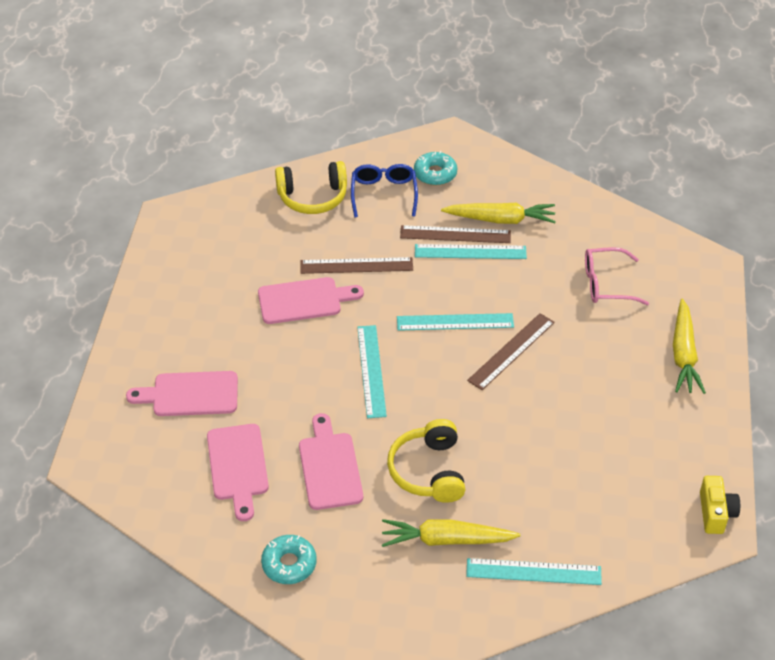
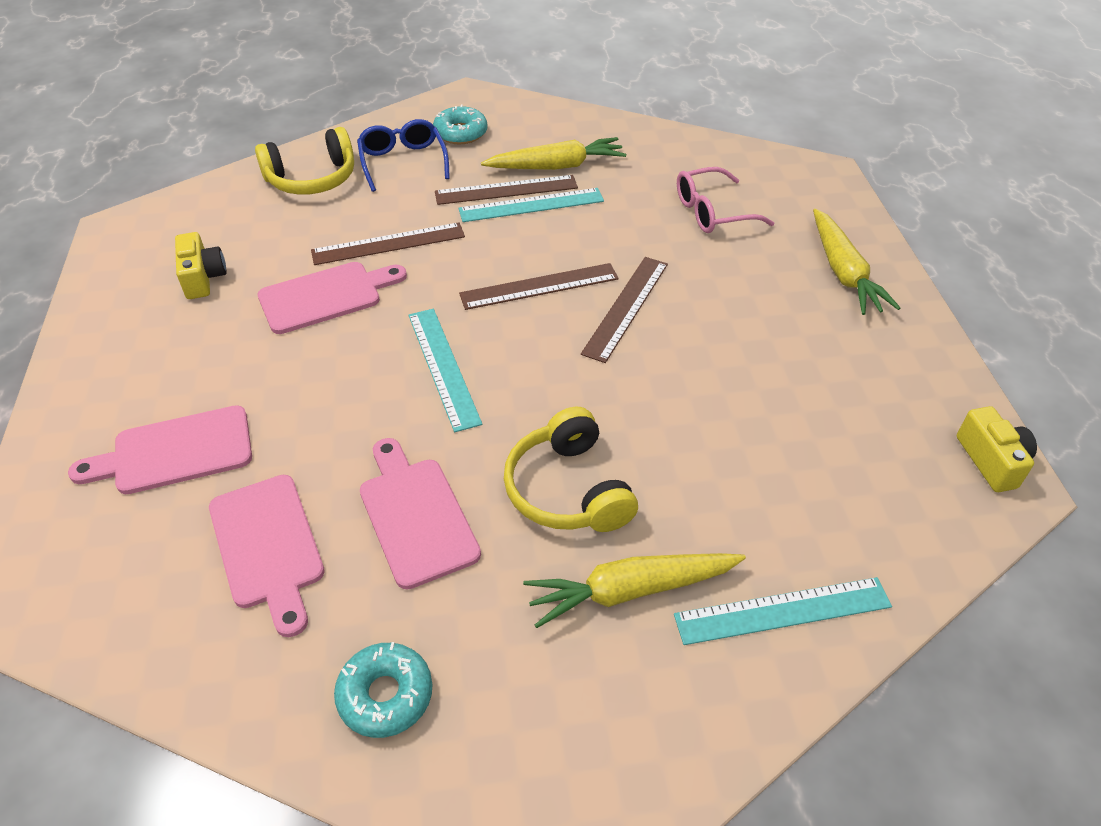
camera: 15 degrees left, 0 degrees up
turquoise ruler [397,313,514,331] -> brown ruler [459,263,619,310]
none -> yellow camera [175,232,227,299]

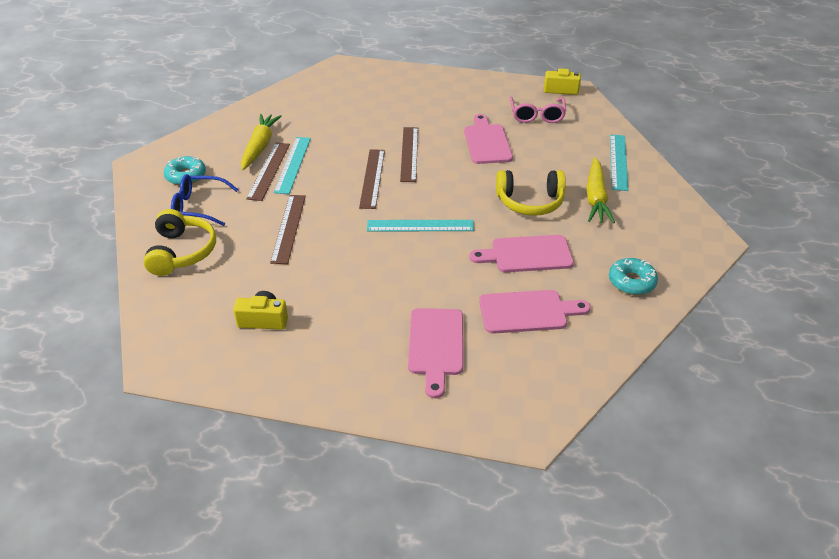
camera: 70 degrees left, 5 degrees down
pink cutting board [258,262,407,334] -> pink cutting board moved to [464,114,513,164]
brown ruler [581,257,668,363] -> brown ruler turned 45 degrees clockwise [400,127,418,182]
pink glasses [677,167,774,233] -> pink glasses moved to [510,96,566,123]
yellow carrot [813,208,901,315] -> none

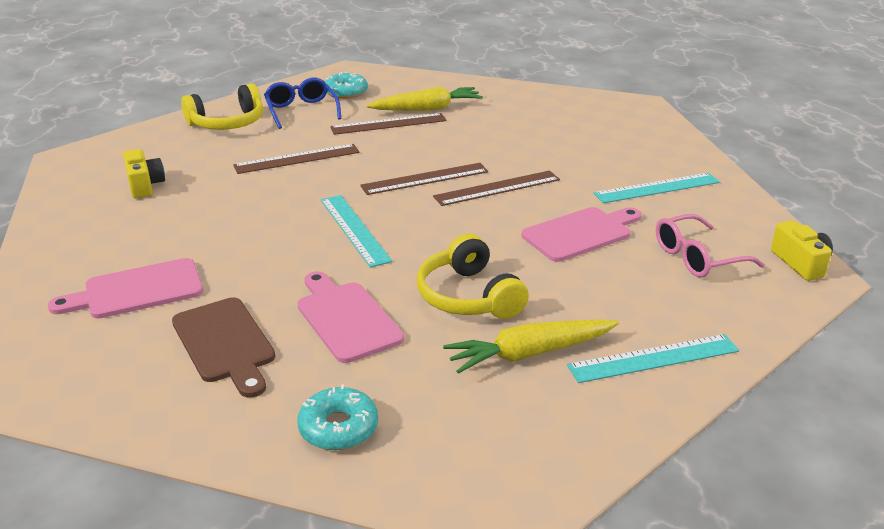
camera: 65 degrees right, 10 degrees down
turquoise ruler [274,137,311,194] -> turquoise ruler moved to [593,173,720,203]
pink cutting board [479,290,591,334] -> brown cutting board [172,297,275,398]

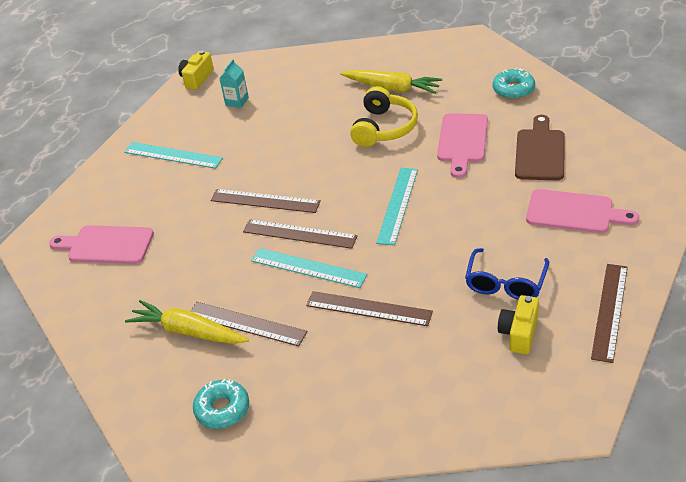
camera: 135 degrees left, 10 degrees up
yellow headphones [181,83,263,130] -> none
blue glasses [264,78,341,129] -> blue glasses moved to [465,248,549,300]
pink cutting board [522,207,642,262] -> pink cutting board moved to [49,225,154,264]
turquoise ruler [567,334,739,383] -> turquoise ruler moved to [251,248,367,288]
pink glasses [656,214,765,278] -> turquoise carton [219,59,249,108]
none -> brown ruler [591,264,628,363]

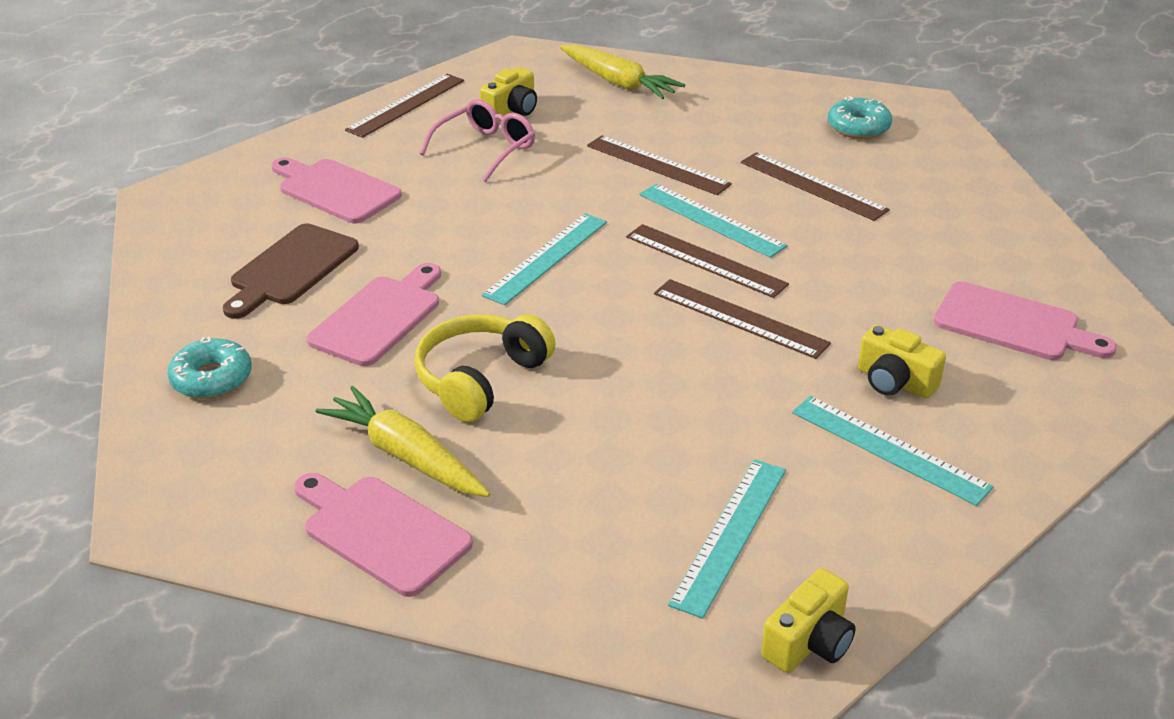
camera: 165 degrees left, 5 degrees down
yellow carrot [125,300,249,344] -> yellow carrot moved to [560,44,685,99]
turquoise carton [219,59,249,108] -> turquoise ruler [668,459,786,619]
blue glasses [465,248,549,300] -> pink glasses [420,99,535,182]
none -> pink cutting board [294,473,473,597]
none -> yellow camera [858,325,946,399]

